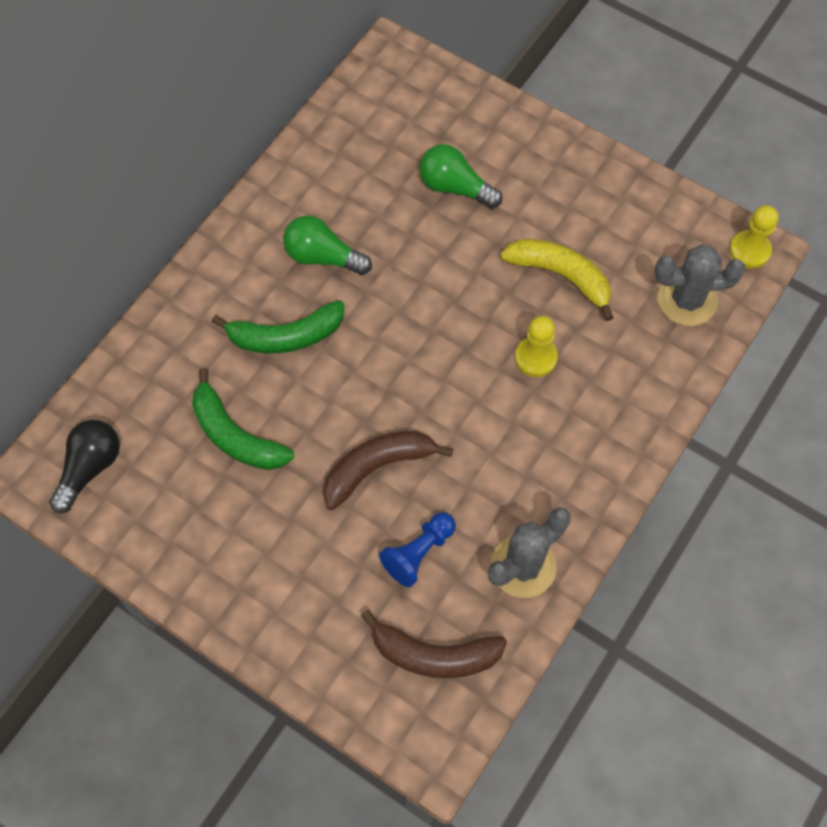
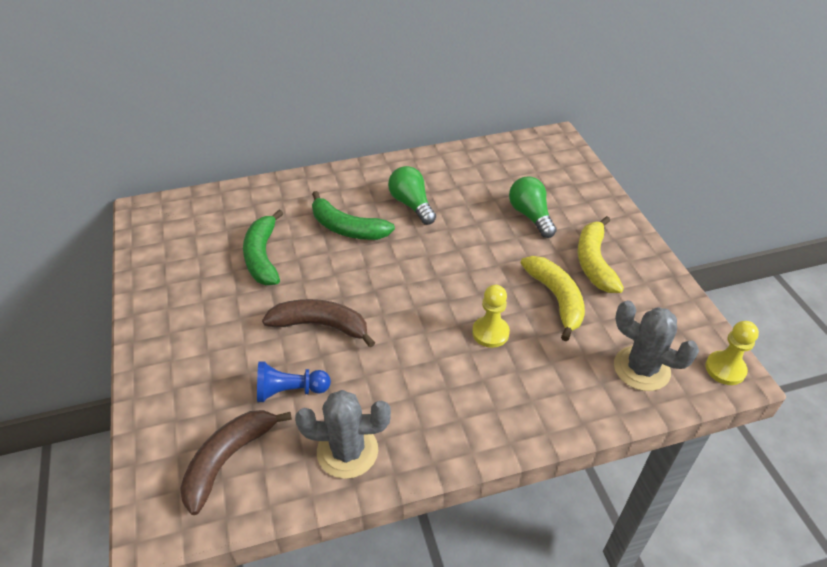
camera: 40 degrees right, 20 degrees down
black light bulb [49,420,120,513] -> none
brown banana [361,610,507,678] -> brown banana turned 75 degrees clockwise [180,410,292,515]
none -> yellow banana [578,216,624,293]

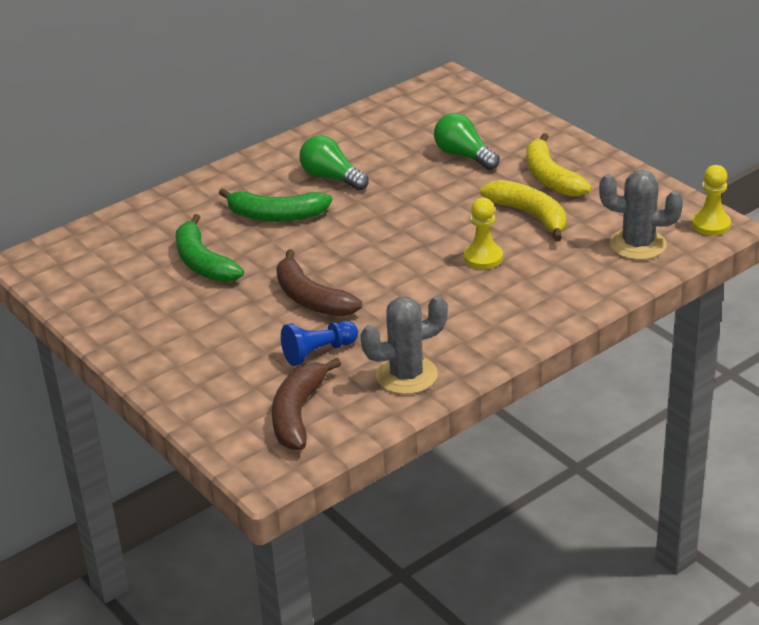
camera: 20 degrees left, 10 degrees down
brown banana [262,299,375,348] -> brown banana turned 120 degrees counterclockwise [276,249,362,317]

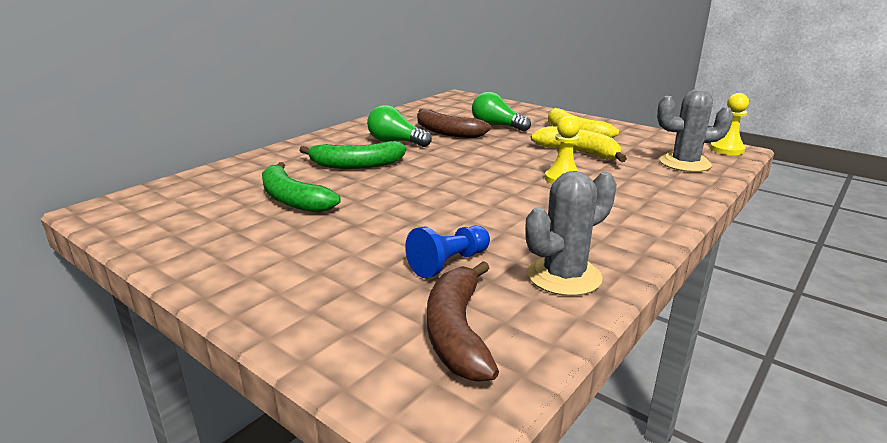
camera: 15 degrees left, 10 degrees down
brown banana [276,249,362,317] -> brown banana moved to [417,109,491,138]

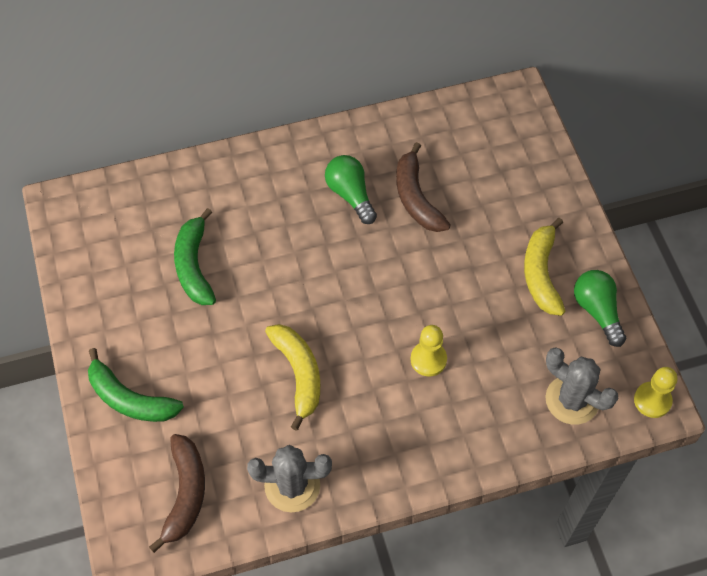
camera: 35 degrees right, 35 degrees up
green banana [299,141,406,169] -> green banana moved to [88,348,184,422]
blue pawn [405,226,490,278] -> none
brown banana [427,261,499,382] -> brown banana turned 150 degrees clockwise [149,434,205,553]
green light bulb [472,92,531,131] -> green light bulb moved to [574,270,626,347]
yellow banana [531,126,627,162] -> yellow banana moved to [265,324,320,431]

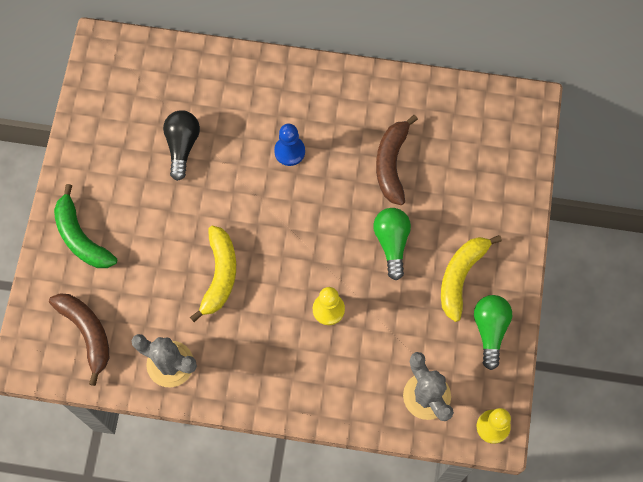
camera: 25 degrees right, 10 degrees up
brown banana [149,434,205,553] -> brown banana turned 60 degrees counterclockwise [49,293,109,386]
green banana [174,208,216,305] -> black light bulb [163,110,200,181]
green light bulb [325,155,377,224] -> green light bulb moved to [373,208,411,280]
none -> blue pawn [274,124,305,166]

